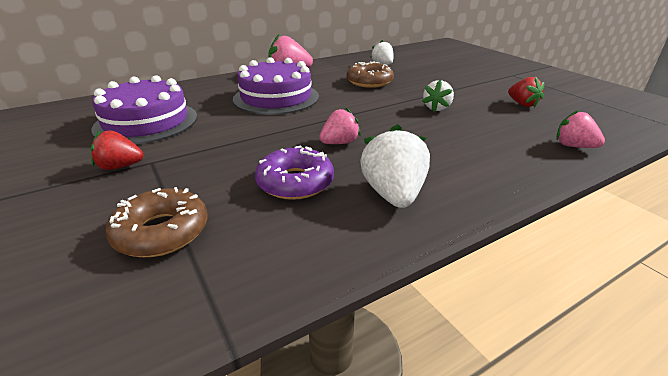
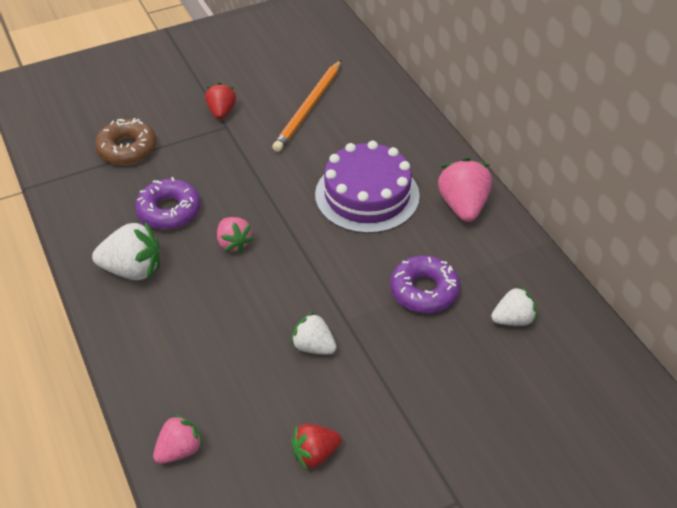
camera: 95 degrees right, 15 degrees up
purple cake [91,75,197,144] -> orange pencil [272,60,341,152]
brown donut [347,61,394,88] -> purple donut [390,255,460,313]

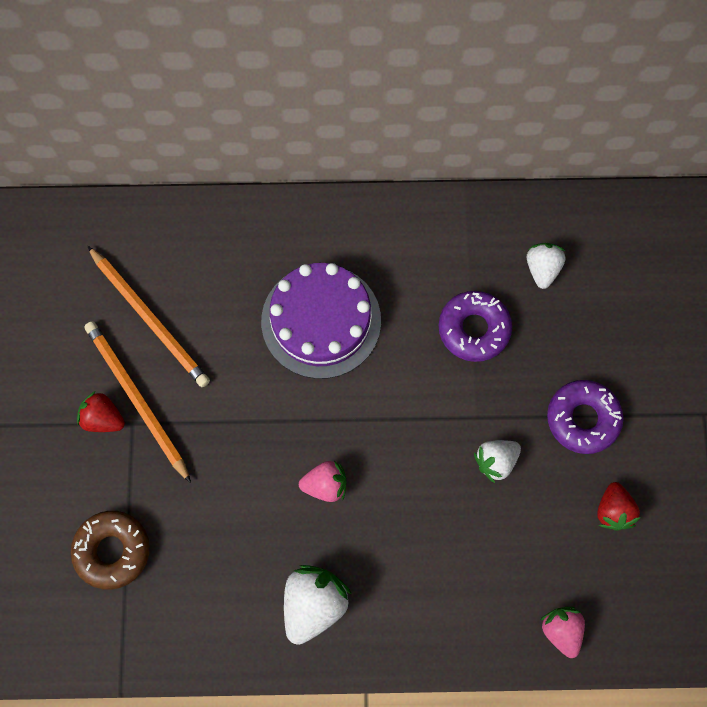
camera: 65 degrees left, 25 degrees up
purple donut [135,177,201,230] -> purple donut moved to [547,380,624,454]
pink strawberry [438,158,492,222] -> none
none -> orange pencil [84,321,191,483]

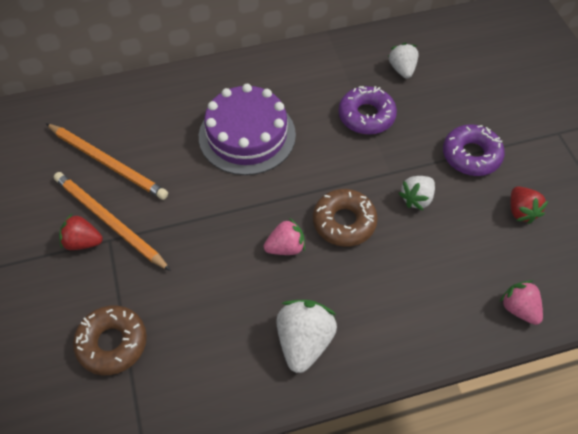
camera: 15 degrees left, 15 degrees down
none -> brown donut [313,189,378,247]

